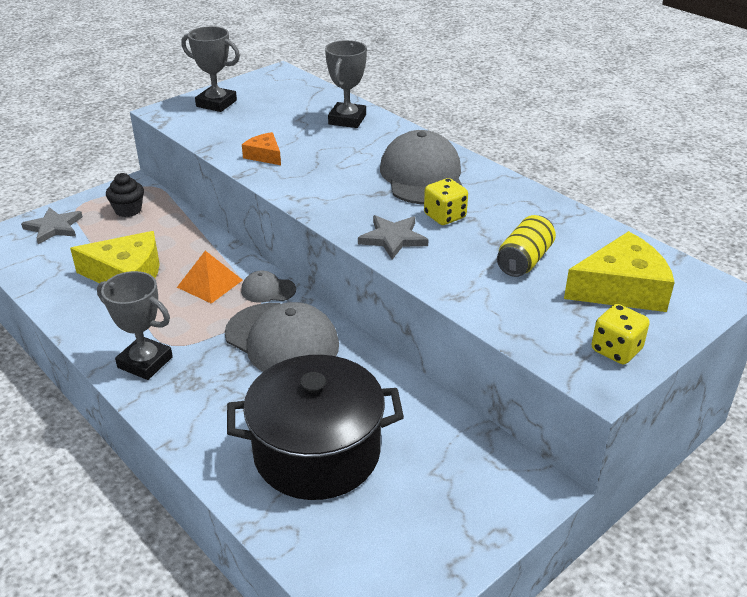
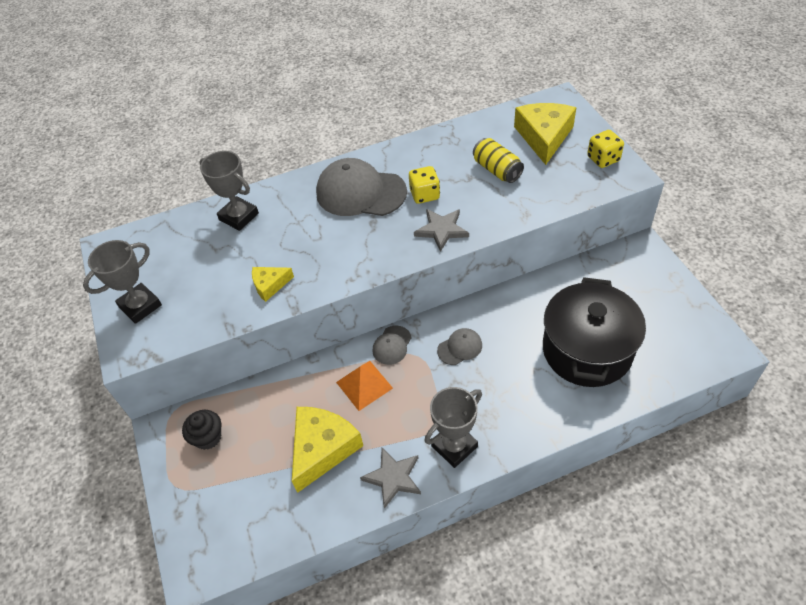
camera: 65 degrees left, 15 degrees up
grey star [21,207,83,244] -> grey star moved to [360,448,421,509]
grey cap [225,302,339,372] -> grey cap [437,328,482,365], size x0.48
orange cheese [242,132,281,165] -> yellow cheese [252,267,294,302]

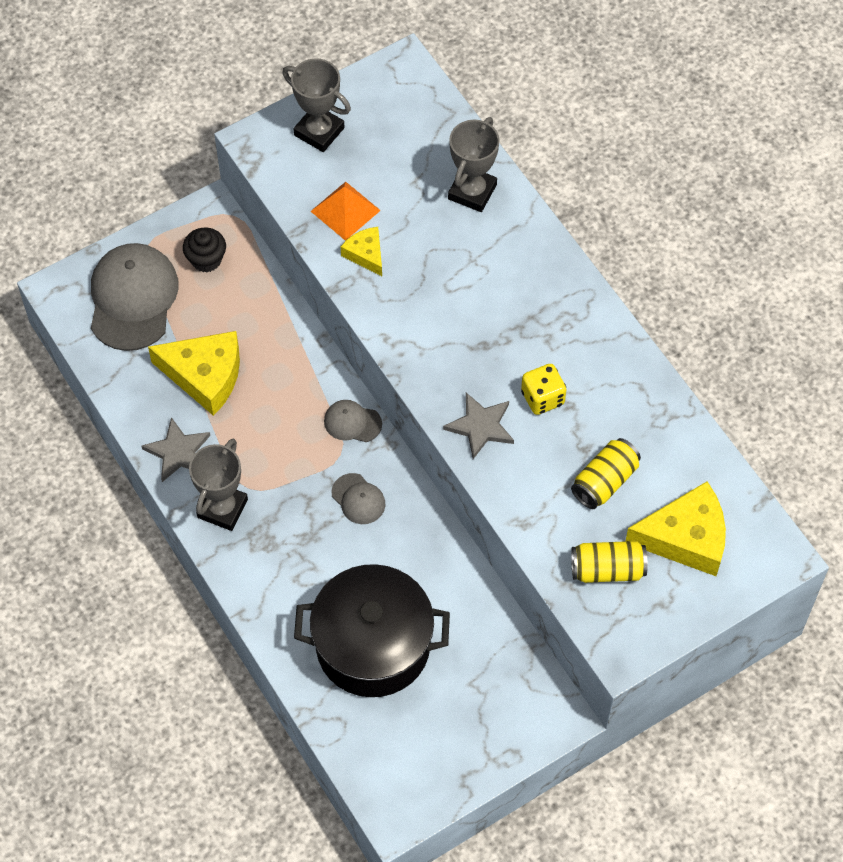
camera: 75 degrees right, 10 degrees up
grey cap [316,158,407,216] -> grey cap moved to [91,243,179,351]
orange pyramid [336,361,393,411] -> orange pyramid moved to [311,182,381,241]
grey trophy [425,387,482,468] -> grey trophy turned 75 degrees clockwise [189,439,248,531]
yellow dice [587,130,624,168] -> none
none -> yellow can [571,541,648,583]

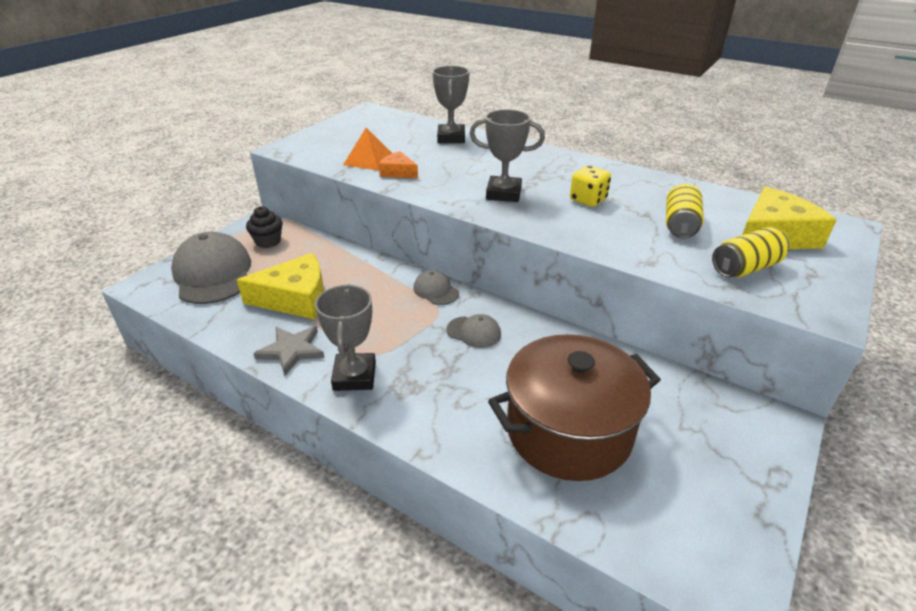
camera: 25 degrees left, 25 degrees down
grey trophy [282,58,351,152] -> grey trophy moved to [470,109,545,202]
black pot [294,564,450,697] -> brown pot [488,334,661,481]
grey cap [324,400,382,442] -> grey cap turned 60 degrees clockwise [413,270,459,305]
yellow cheese [341,227,382,276] -> orange cheese [379,151,418,178]
grey star [443,393,514,459] -> none

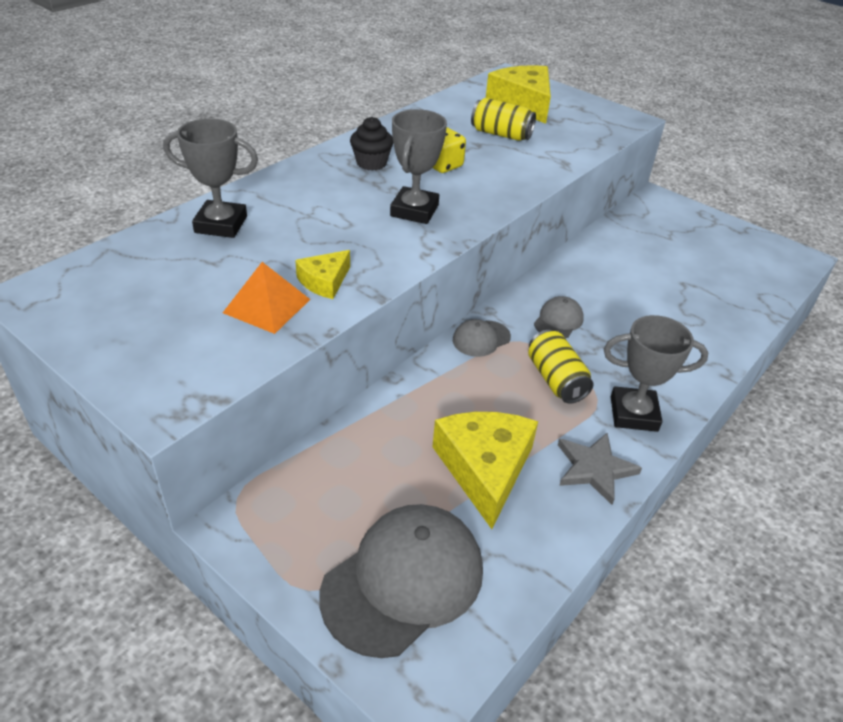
camera: 85 degrees left, 5 degrees up
grey cap [171,232,251,304] -> grey cap turned 150 degrees clockwise [319,504,483,658]
black cupcake [246,206,282,248] -> black cupcake moved to [350,117,393,171]
orange cheese [379,151,418,178] -> yellow cheese [295,250,350,299]
brown pot [488,334,661,481] -> none
yellow can [712,227,789,278] -> yellow can moved to [528,330,593,404]

